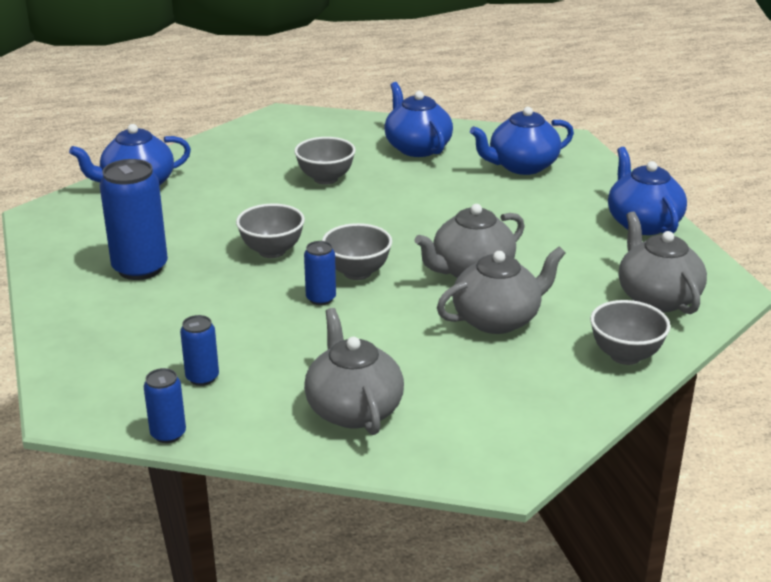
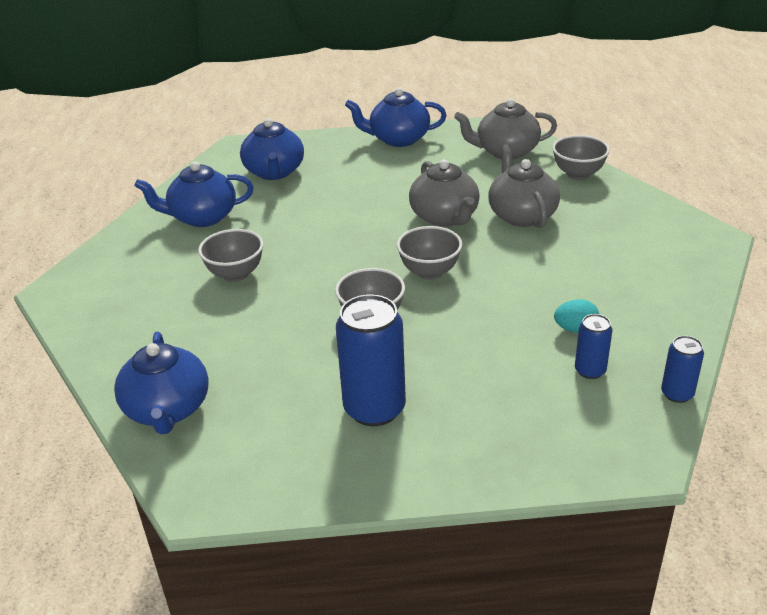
camera: 75 degrees left, 5 degrees up
blue can [304,241,336,305] -> none
grey teapot [304,308,404,435] -> none
none -> turquoise egg [554,299,599,333]

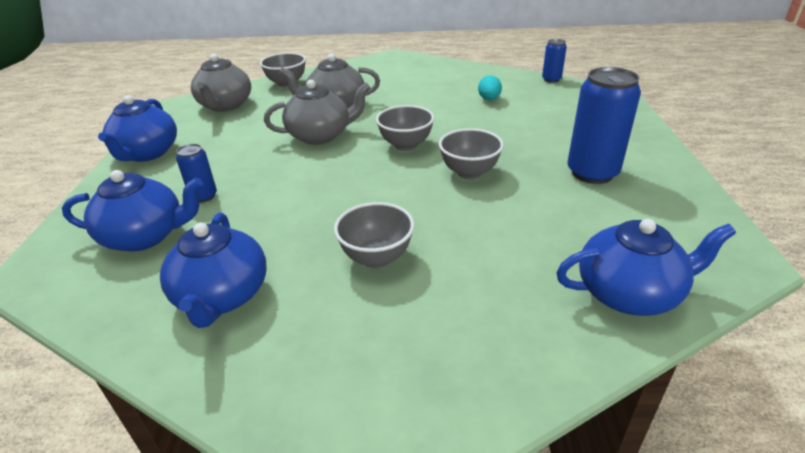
camera: 85 degrees left, 0 degrees up
blue can [575,314,612,379] -> blue can moved to [176,144,217,203]

